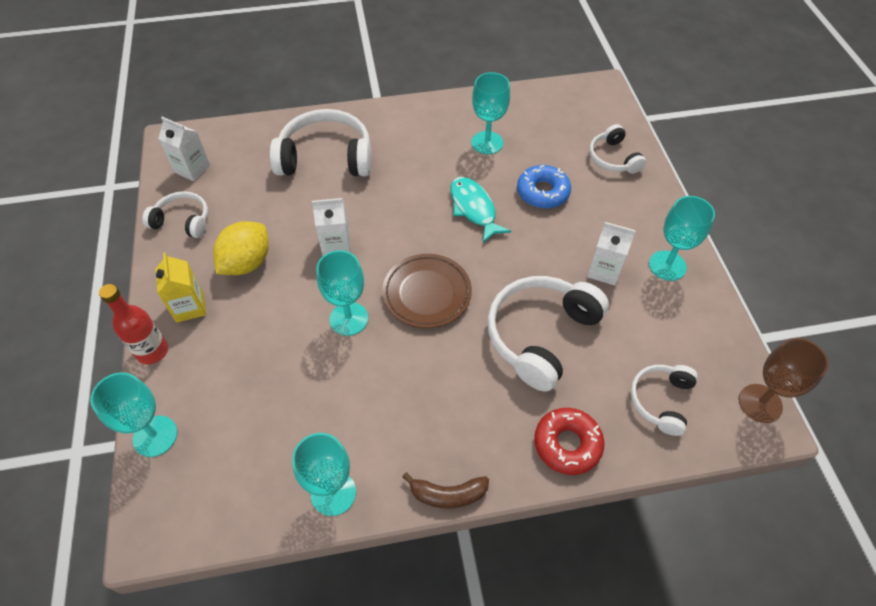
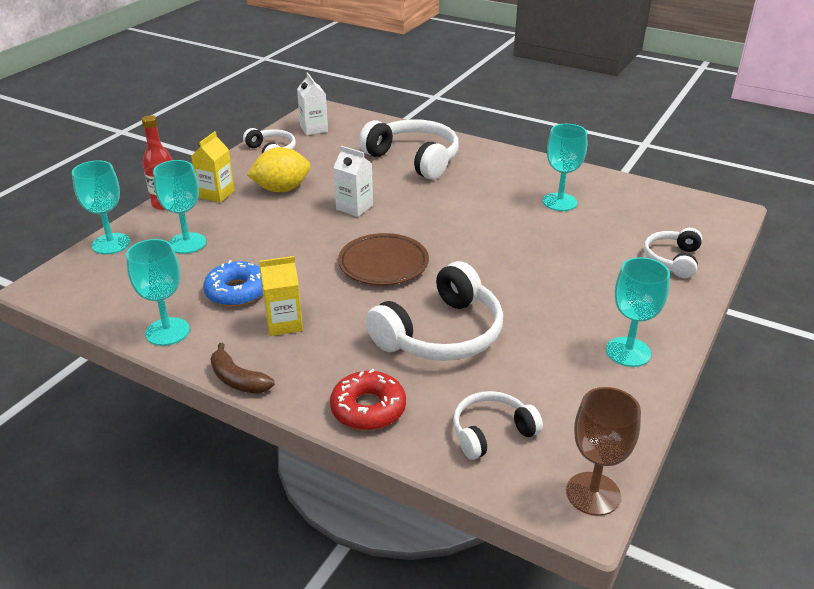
camera: 40 degrees right, 20 degrees down
turquoise goblet [316,250,368,336] -> turquoise goblet moved to [153,160,206,254]
turquoise fish [451,177,511,243] -> none
white headphones [487,276,609,392] -> white headphones turned 150 degrees clockwise [366,261,503,361]
blue donut [517,165,571,209] -> blue donut moved to [203,260,263,306]
white carton [587,222,636,286] -> none
none -> yellow carton [259,256,303,336]

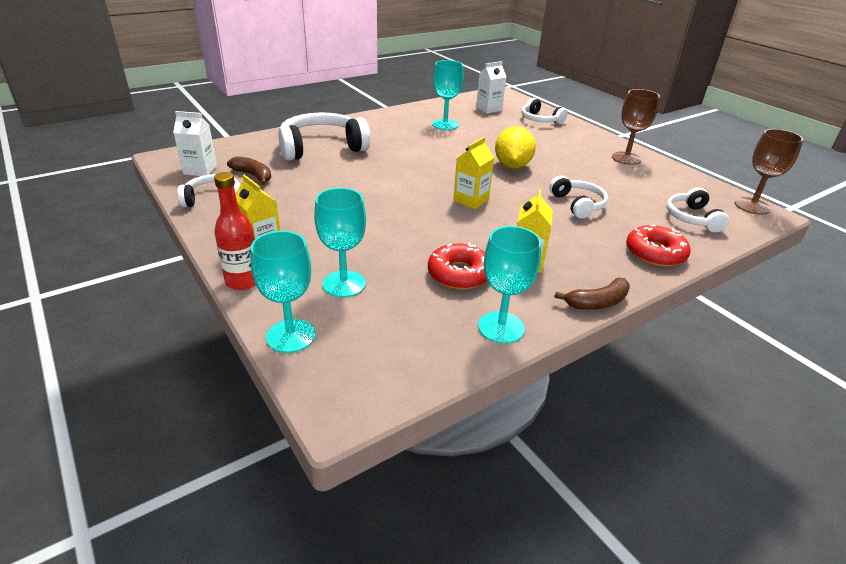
camera: 65 degrees left, 0 degrees up
blue donut [203,260,263,306] -> red donut [428,243,487,290]
yellow lemon [247,147,311,192] -> yellow lemon moved to [495,126,536,168]
white carton [333,146,373,217] -> white carton moved to [476,61,506,113]
brown plate [338,233,429,285] -> yellow carton [453,137,494,209]
white headphones [366,261,503,361] -> white headphones [549,176,608,219], size x0.57
turquoise goblet [606,257,670,367] -> brown goblet [612,89,660,165]
none -> brown banana [227,156,271,185]

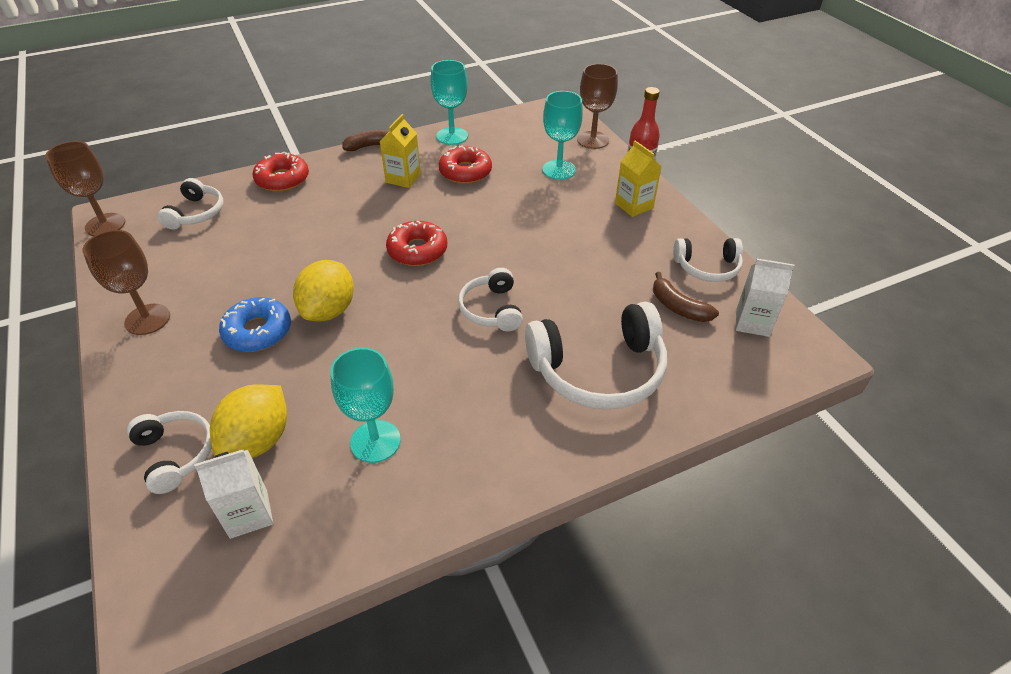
camera: 170 degrees left, 10 degrees up
turquoise goblet [251,231,315,353] -> brown goblet [577,64,618,149]
yellow carton [453,137,494,209] -> red donut [386,220,447,266]
white headphones [549,176,608,219] -> white headphones moved to [458,268,523,331]
none -> yellow lemon [210,384,287,458]
none -> blue donut [219,297,291,352]

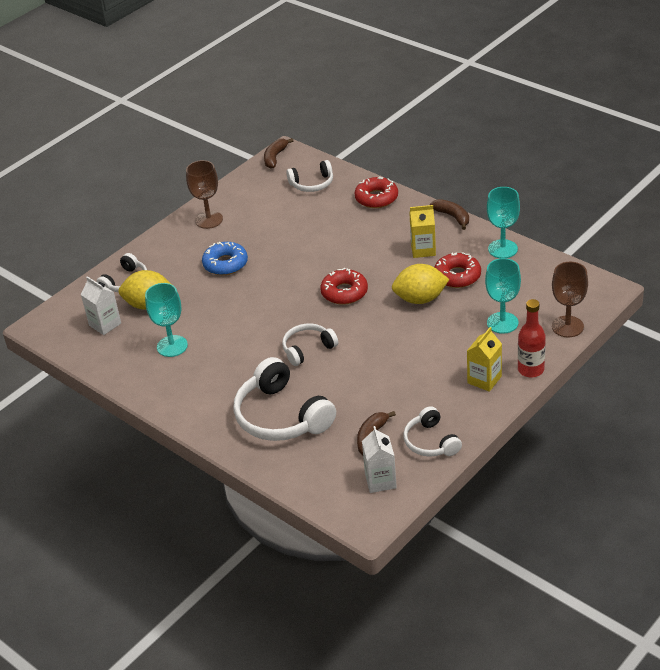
camera: 70 degrees right, 5 degrees down
brown goblet [45,141,125,236] -> brown banana [264,138,293,169]
yellow lemon [293,260,354,321] -> yellow lemon moved to [392,264,450,304]

